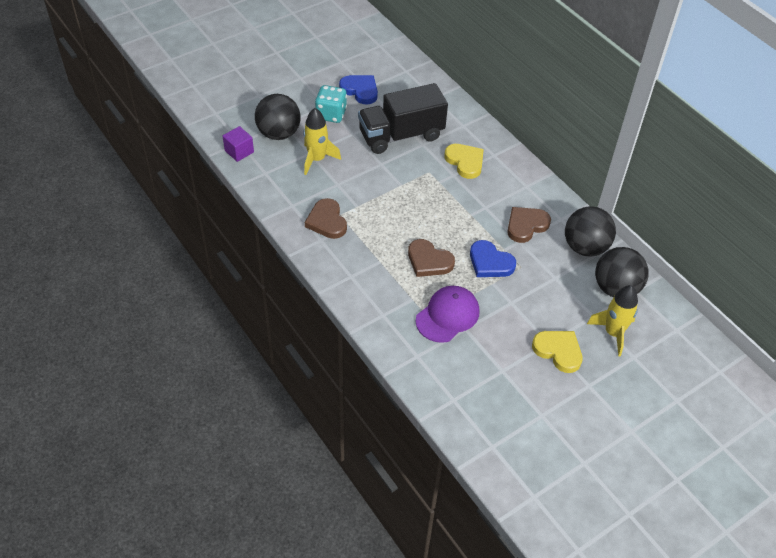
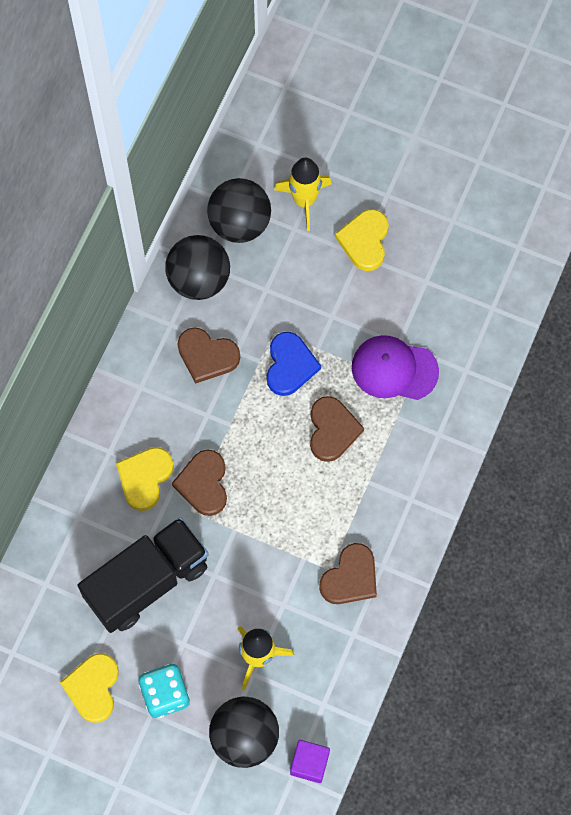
camera: 120 degrees left, 20 degrees up
blue heart [339,75,378,105] -> yellow heart [60,653,119,723]
black truck [358,83,448,154] -> black truck turned 75 degrees counterclockwise [77,517,208,633]
none -> brown heart [172,450,227,516]

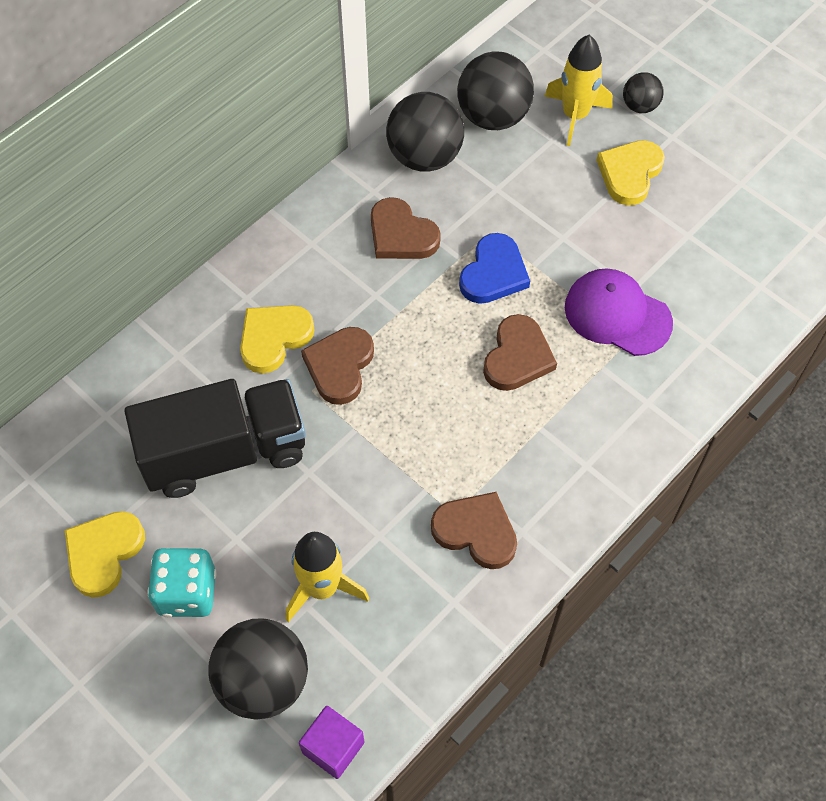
camera: 20 degrees right, 10 degrees down
brown heart [319,543,377,604] -> brown heart turned 120 degrees counterclockwise [431,492,517,569]
none -> black ball [623,72,664,113]

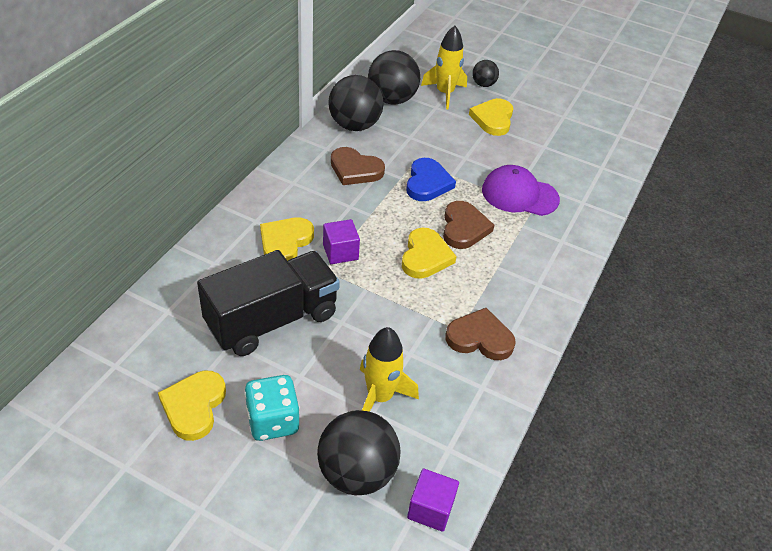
camera: 20 degrees left, 15 degrees down
brown heart [301,327,374,405] -> purple cube [323,219,360,264]
none -> yellow heart [402,228,457,279]

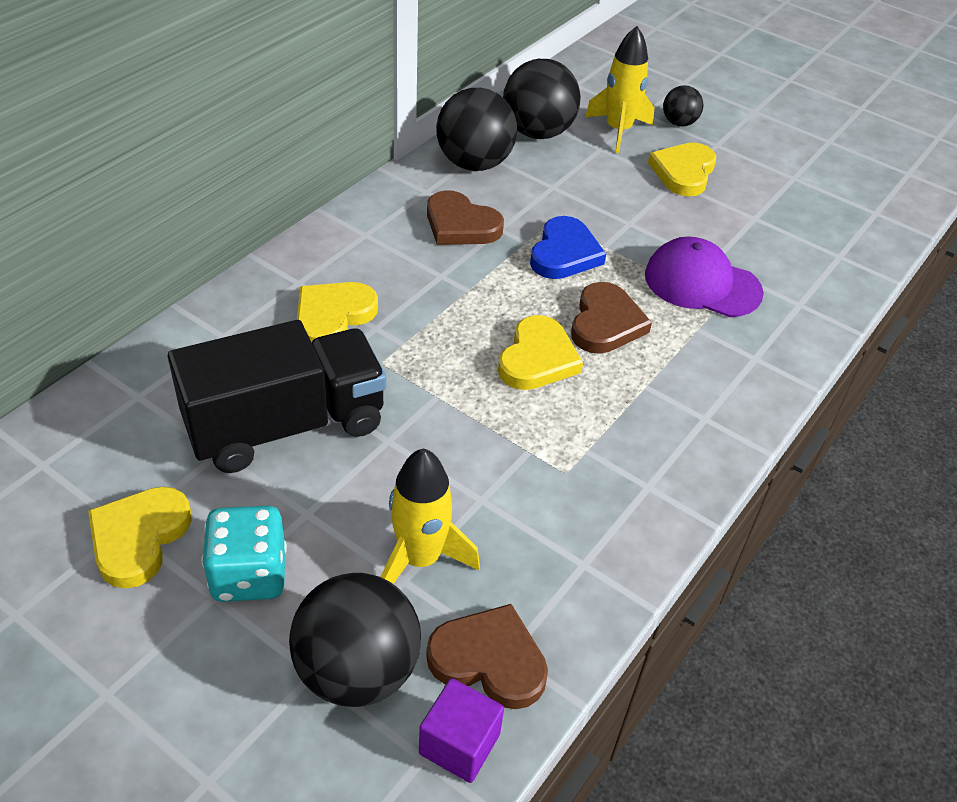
camera: 10 degrees right, 0 degrees up
purple cube [323,219,360,264] -> none
brown heart [445,308,516,360] -> brown heart moved to [426,604,548,709]

